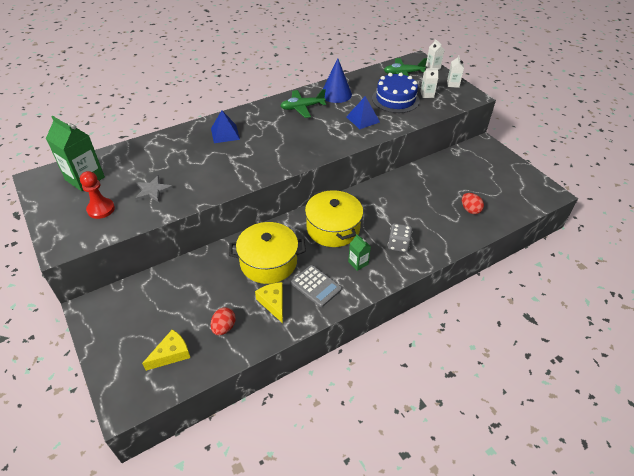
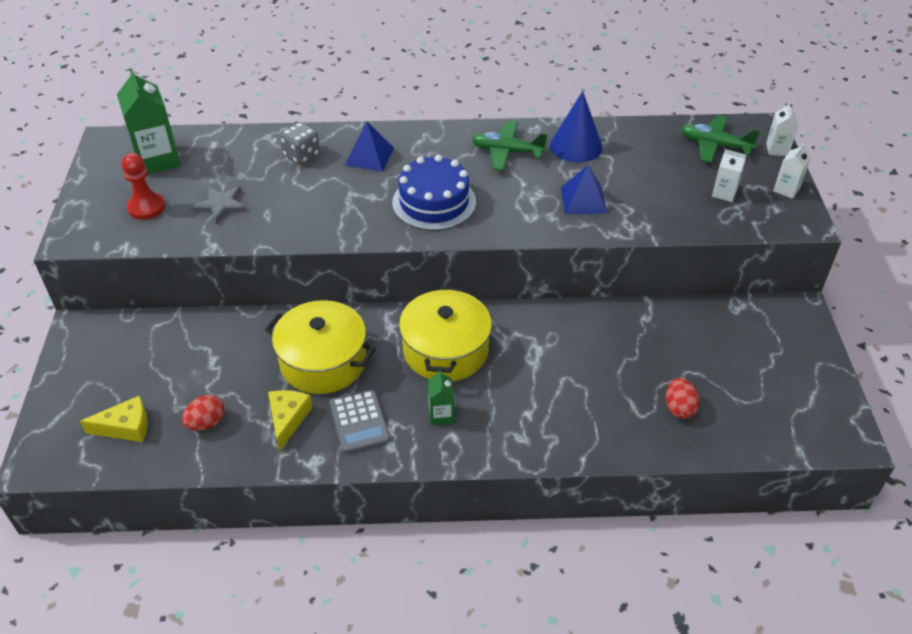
camera: 30 degrees right, 0 degrees up
blue cake [372,73,420,113] -> blue cake moved to [392,155,476,230]
grey dice [388,223,412,252] -> grey dice moved to [280,122,320,165]

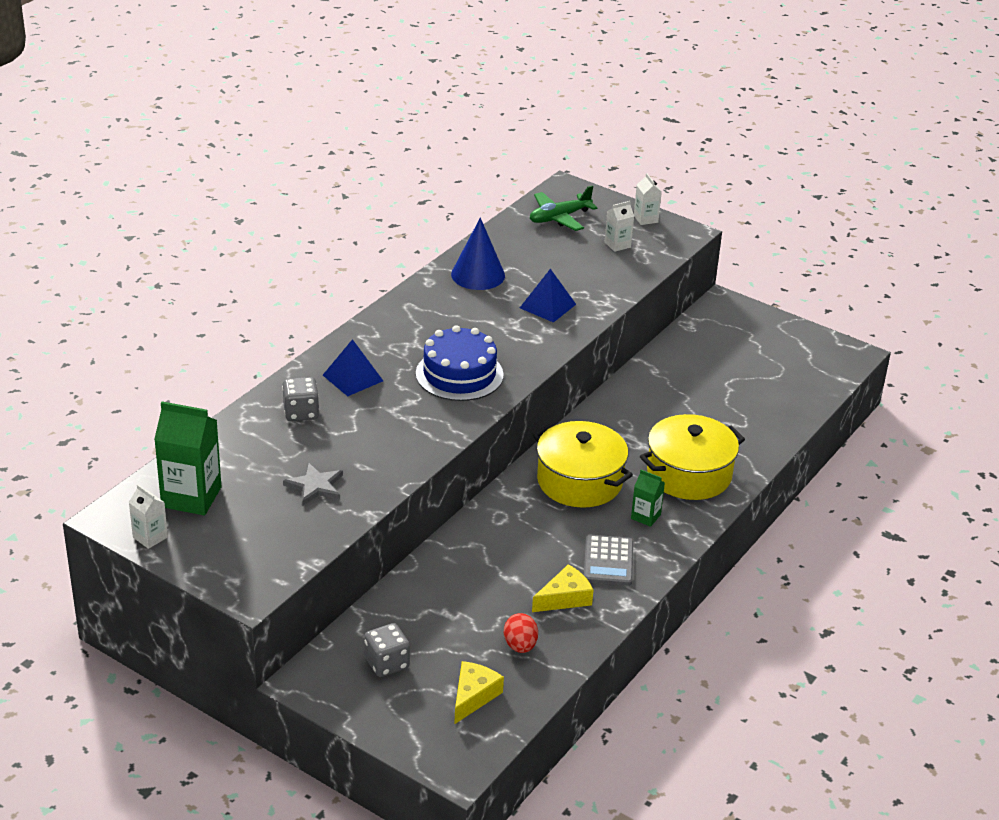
camera: 55 degrees left, 10 degrees down
red pawn [121,153,165,220] -> none
yellow pot [265,300,376,394] -> yellow pot moved to [640,414,745,500]
yellow cheese [268,390,313,452] -> yellow cheese turned 105 degrees clockwise [532,564,593,612]
grey calculator [329,389,390,453] -> grey calculator turned 75 degrees clockwise [584,535,634,586]
green plane [472,121,547,171] -> none
red egg [666,378,700,419] -> none
white carton [766,103,798,156] -> white carton moved to [129,485,168,549]
none -> grey dice [364,623,410,677]

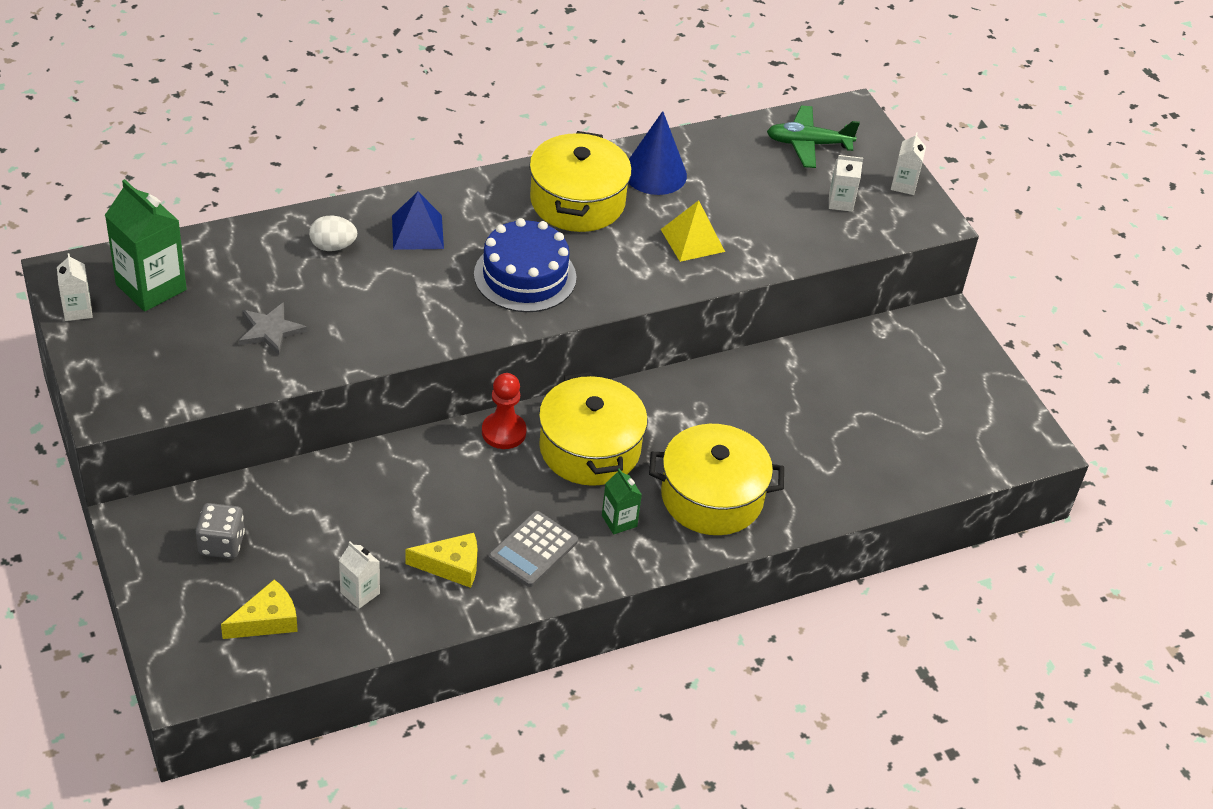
camera: 30 degrees right, 10 degrees up
grey dice [282,377,319,421] -> white egg [309,216,357,251]
red egg [504,613,538,653] -> white carton [339,542,380,609]
blue pyramid [520,269,576,323] -> yellow pyramid [661,200,725,262]
none -> red pawn [482,373,527,449]
none -> yellow pot [529,131,632,232]

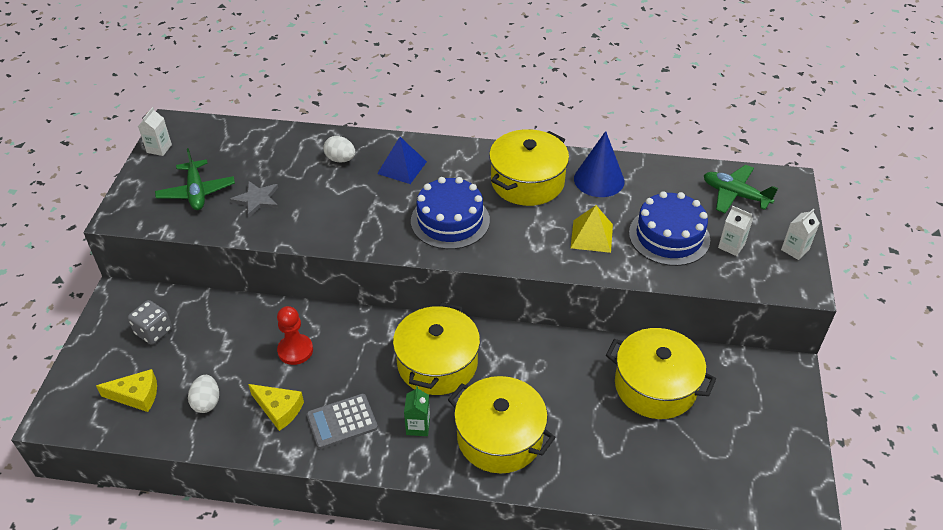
camera: 35 degrees right, 0 degrees up
green carton [105,179,187,312] -> none
white carton [339,542,380,609] -> white egg [188,375,219,413]
red pawn [482,373,527,449] -> red pawn moved to [277,306,313,365]
none -> green plane [155,148,235,210]
none -> yellow pot [606,328,716,419]
none -> blue cake [629,191,710,266]

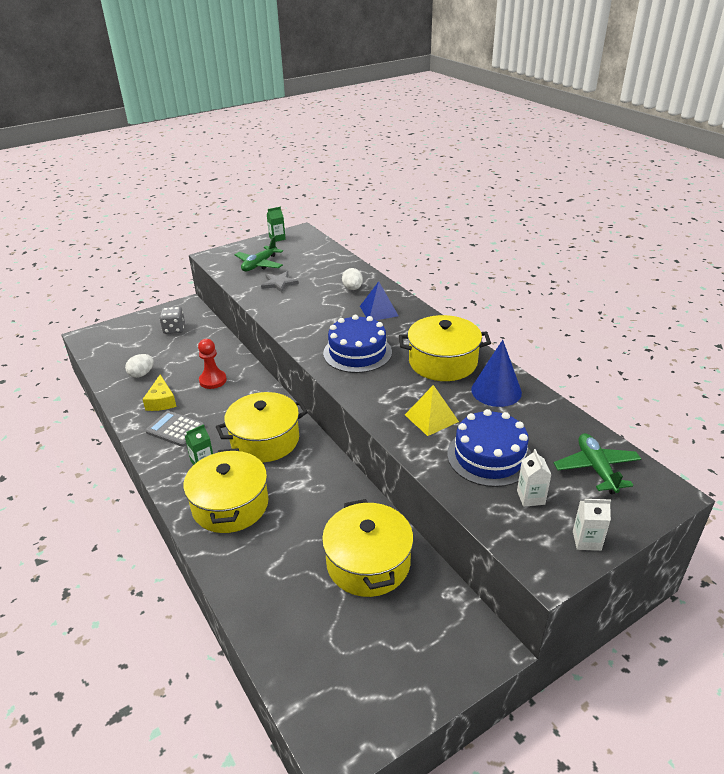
camera: 50 degrees right, 10 degrees down
yellow cheese [96,369,157,412] -> none
white carton [138,107,172,156] -> green carton [267,207,286,242]

